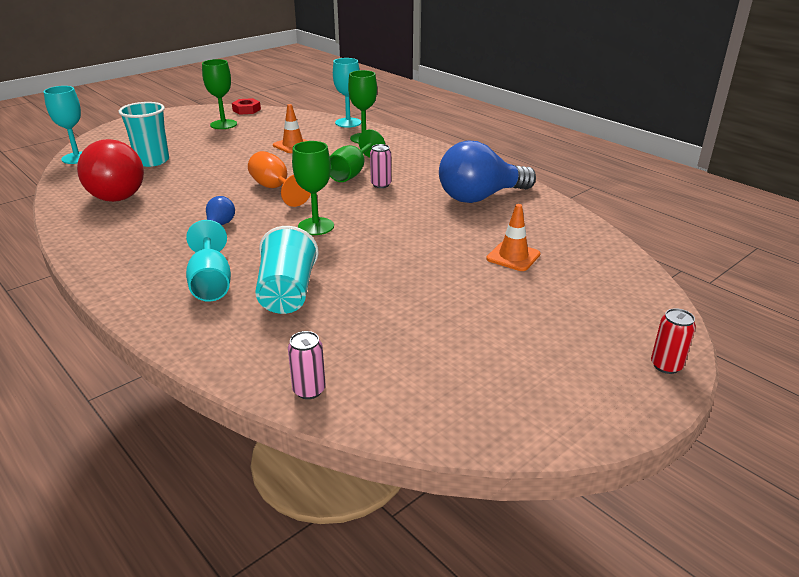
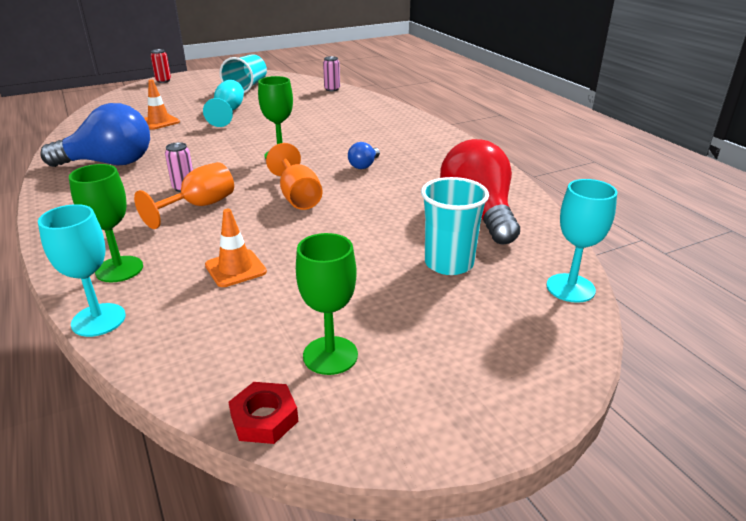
camera: 165 degrees left, 0 degrees up
turquoise goblet [186,220,231,302] -> turquoise goblet moved to [203,80,244,127]
turquoise cup [255,226,319,314] -> turquoise cup moved to [220,54,267,93]
green goblet [330,129,385,182] -> orange goblet [134,162,234,229]

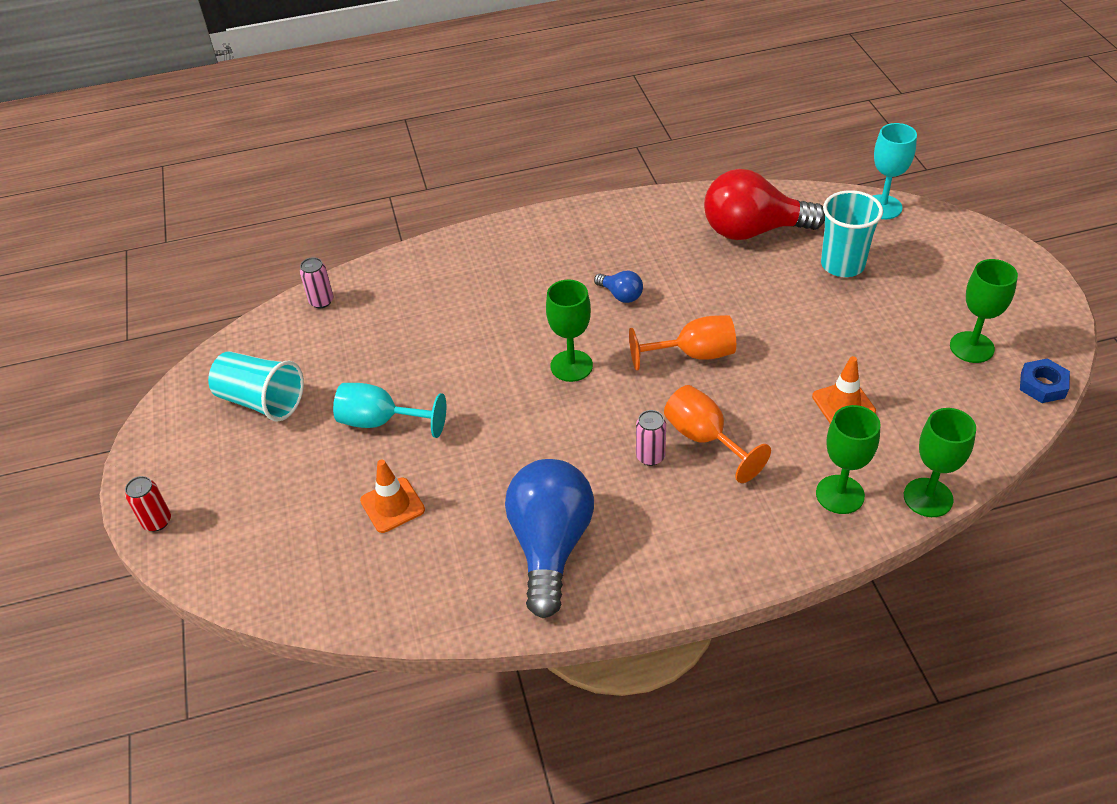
camera: 75 degrees left, 15 degrees up
turquoise goblet [38,204,126,337] -> green goblet [904,408,976,517]
red nut [228,382,299,444] -> blue nut [1020,358,1070,403]

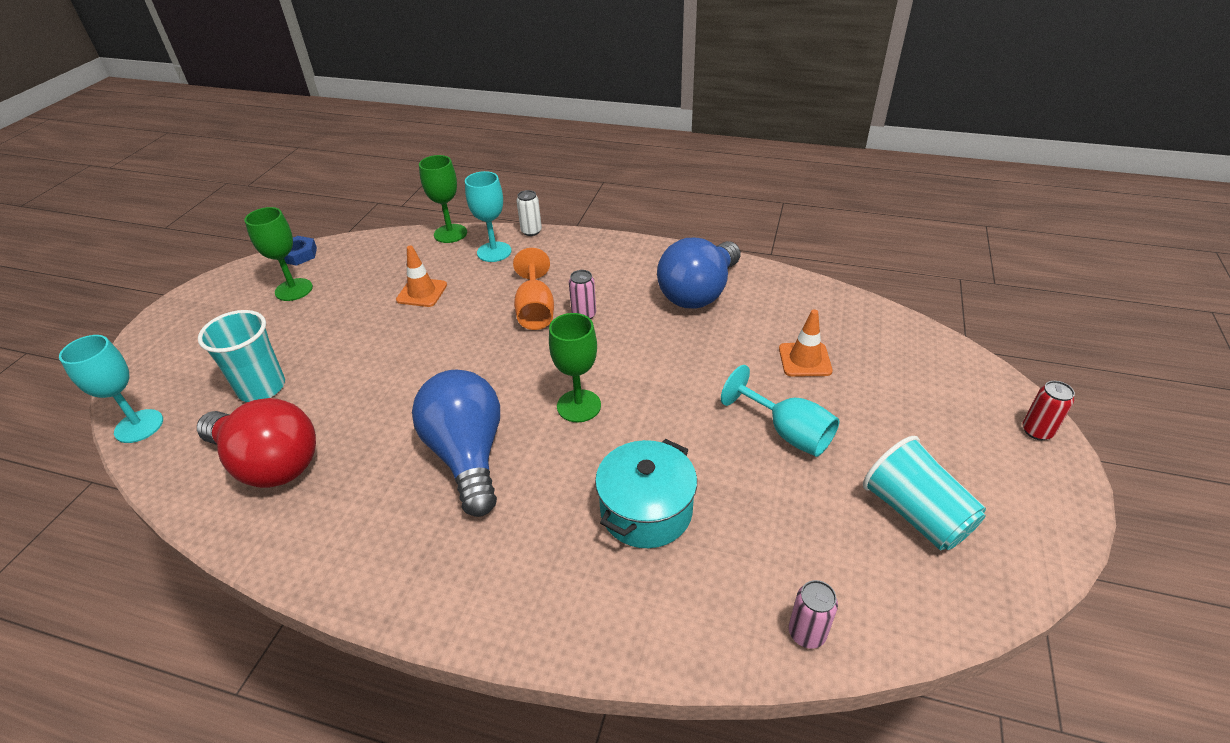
camera: 150 degrees left, 5 degrees down
blue light bulb [594,271,643,303] -> blue light bulb [412,370,500,517], size x2.27
orange goblet [629,315,736,371] -> none
green goblet [816,405,881,514] -> turquoise goblet [465,171,511,262]
none -> white can [516,190,542,236]
none -> turquoise pot [595,439,697,548]

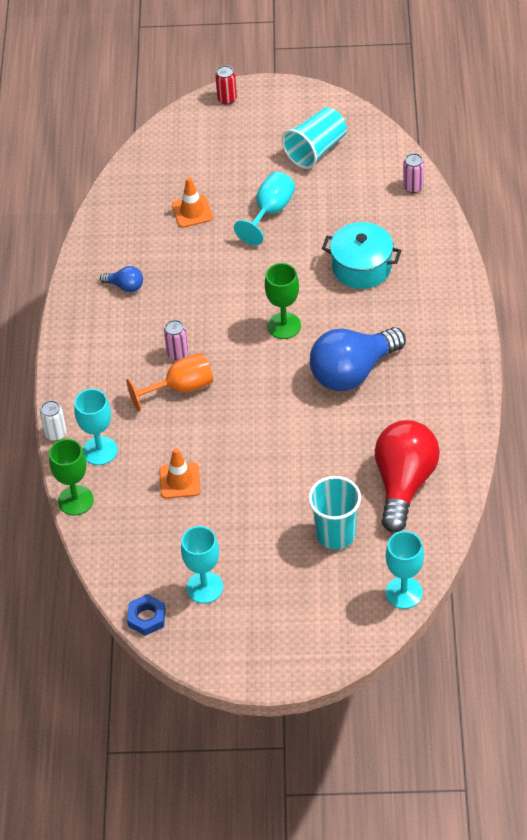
camera: 105 degrees left, 10 degrees up
green goblet [244,207,313,301] -> turquoise goblet [181,526,223,603]
blue light bulb [657,238,741,308] -> blue light bulb [100,266,143,292], size x0.44

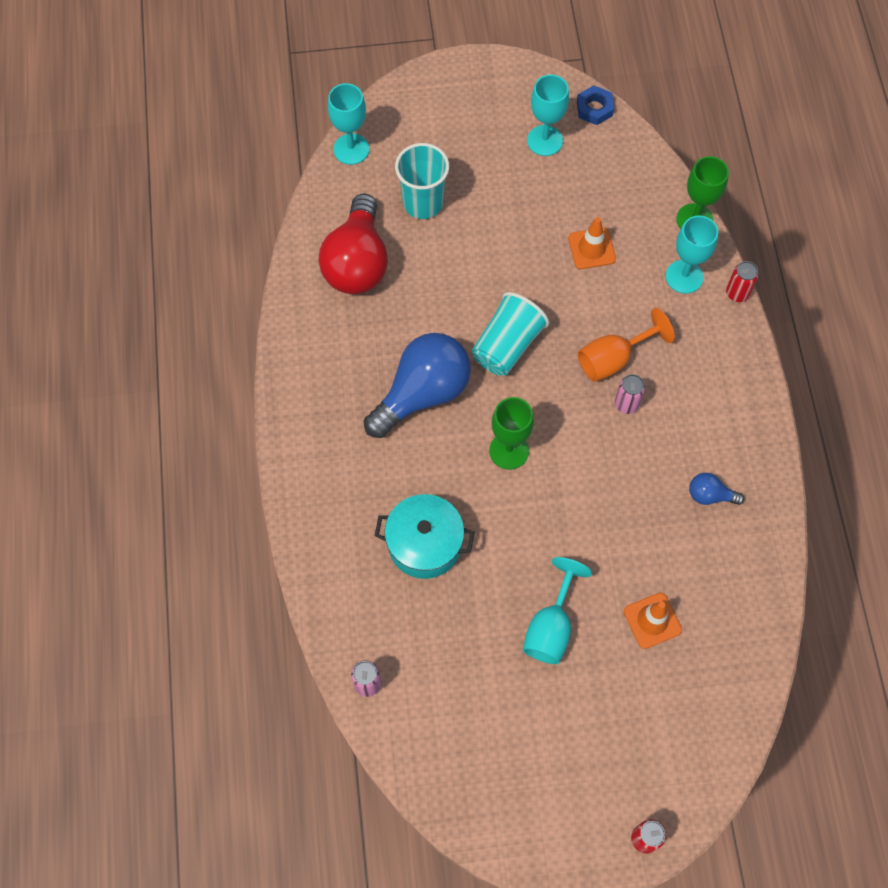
camera: 170 degrees right, 15 degrees up
white can [40,400,67,441] -> red can [726,261,759,302]
turquoise cup [282,107,347,169] -> turquoise cup moved to [472,292,549,376]

